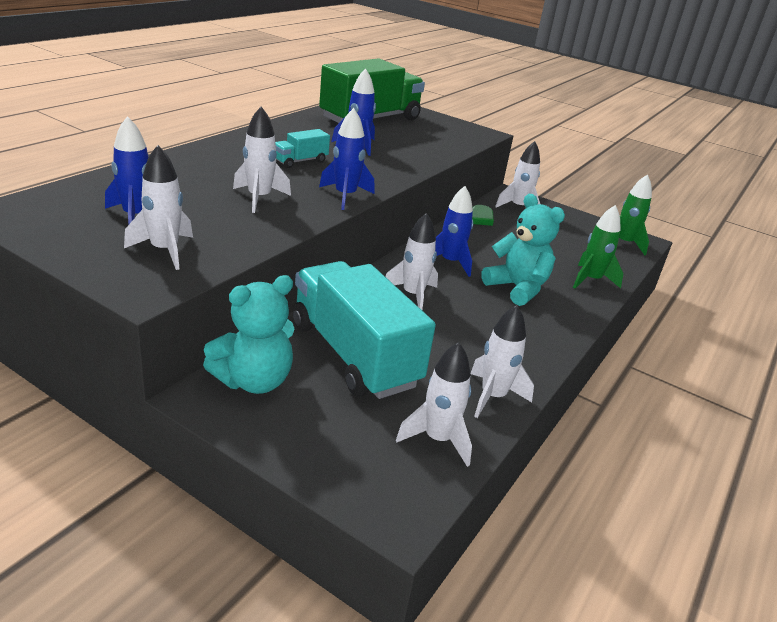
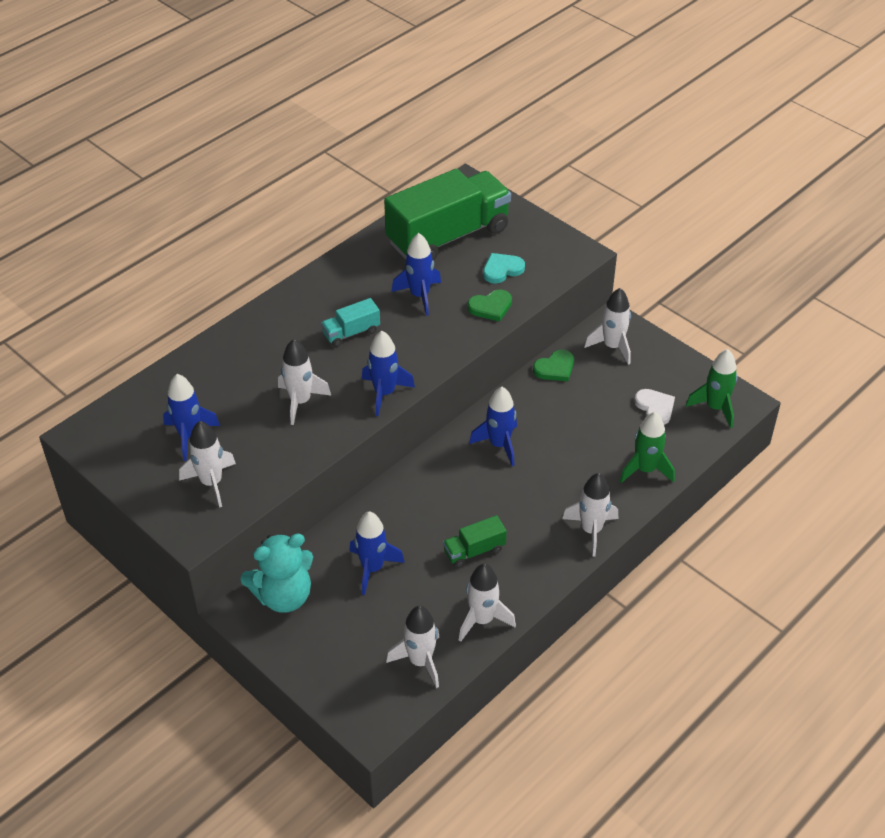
camera: 15 degrees right, 15 degrees up
turquoise truck [293,261,436,399] -> blue rocket [349,512,405,595]
white rocket [386,213,438,310] -> white rocket moved to [562,473,618,556]
turquoise teddy bear [481,194,565,306] -> none
none -> green truck [443,515,507,568]
none -> green heart [467,289,512,322]
none -> turquoise heart [483,253,525,284]
none -> white heart [635,389,675,425]

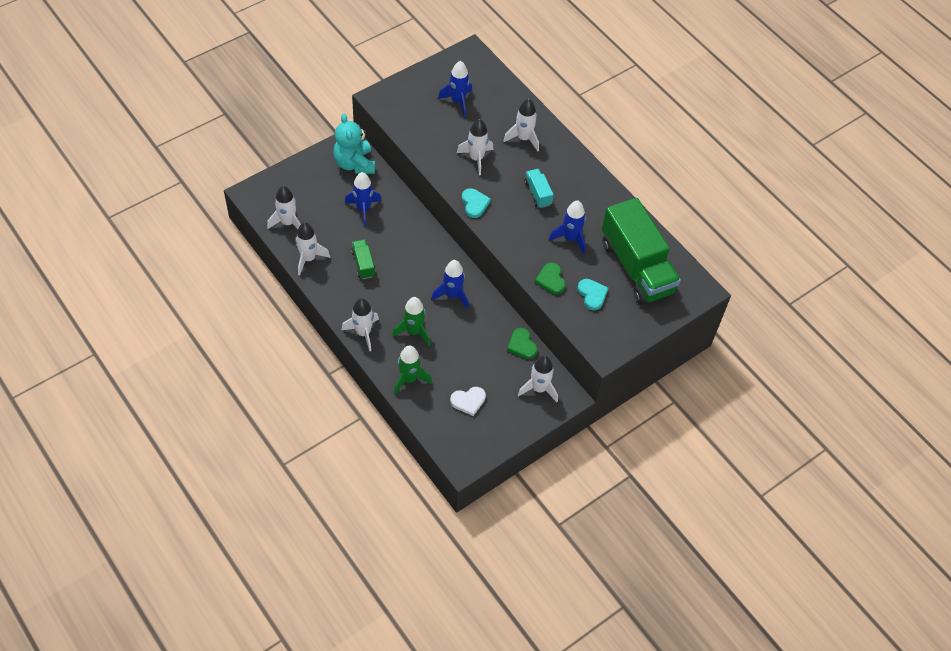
camera: 95 degrees right, 10 degrees up
white rocket [179,421,236,508] -> white rocket moved to [503,99,539,152]
blue rocket [362,331,415,416] -> turquoise heart [462,188,491,218]
green rocket [686,349,738,428] -> green rocket moved to [392,297,430,346]

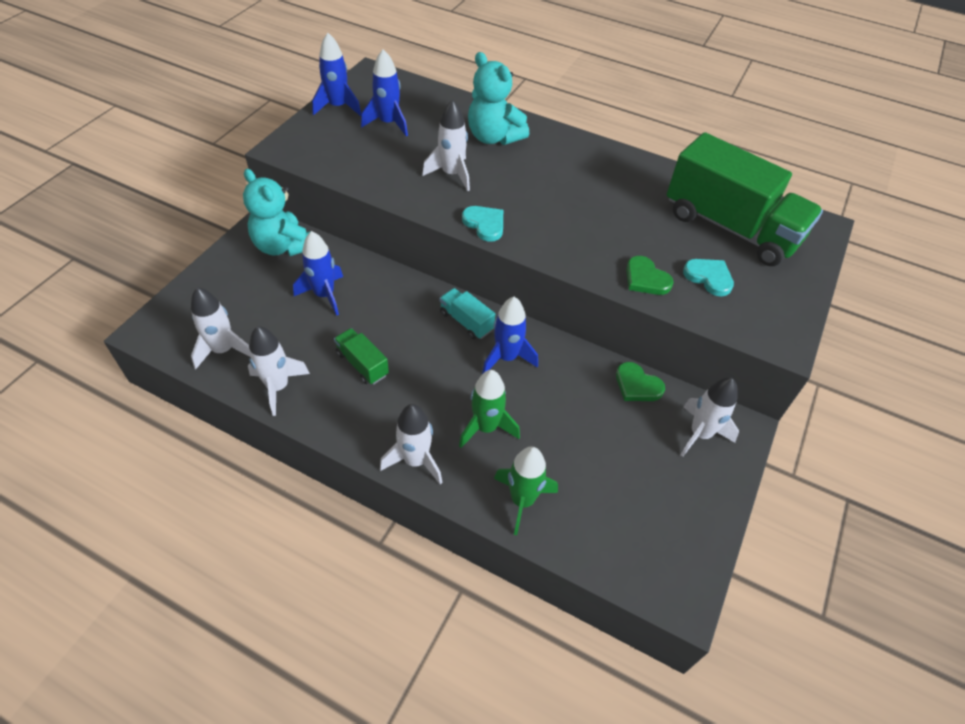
camera: 25 degrees left, 5 degrees down
white heart [450,387,486,416] -> none
white rocket [503,99,539,152] -> turquoise teddy bear [468,52,529,145]
turquoise truck [524,169,554,208] -> turquoise truck moved to [440,288,495,339]
blue rocket [549,201,586,254] -> blue rocket moved to [312,33,361,116]

